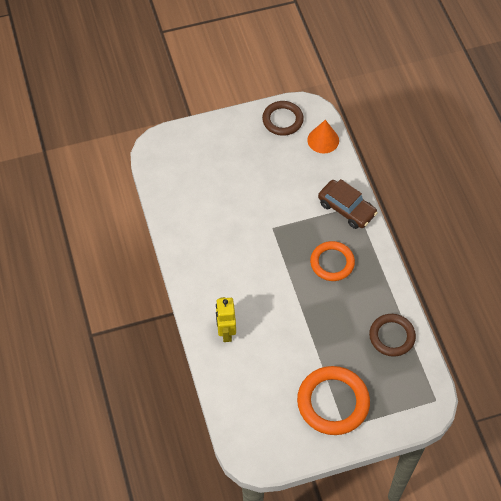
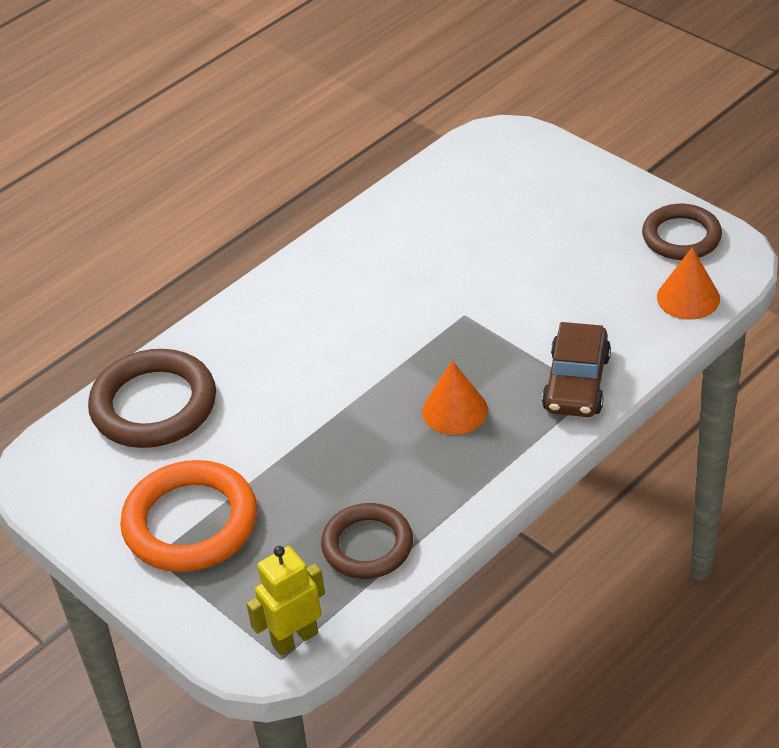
camera: 65 degrees right, 15 degrees down
yellow robot [216,297,236,342] -> yellow robot moved to [246,546,325,655]
orange ring [310,241,355,281] -> orange cone [422,361,488,435]
none -> brown ring [88,349,216,448]

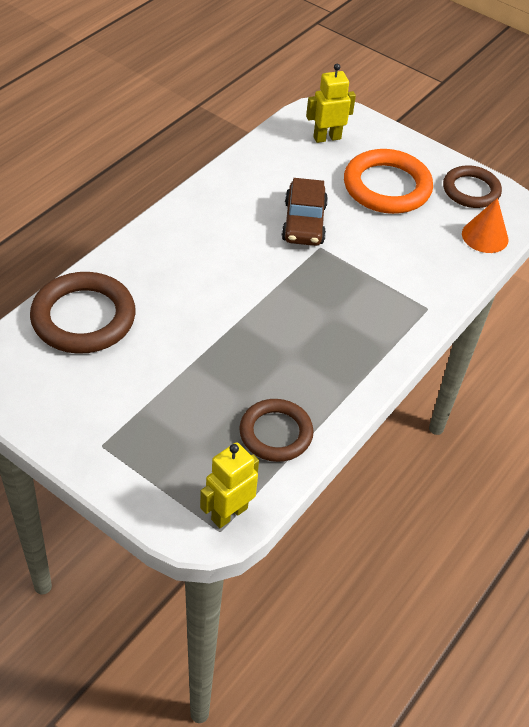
camera: 15 degrees left, 5 degrees up
orange ring [120,460,257,572] -> orange ring moved to [344,149,433,214]
orange cone [422,361,488,435] -> none
brown car [542,322,611,417] -> brown car moved to [282,178,328,246]
none -> yellow robot [306,64,356,143]

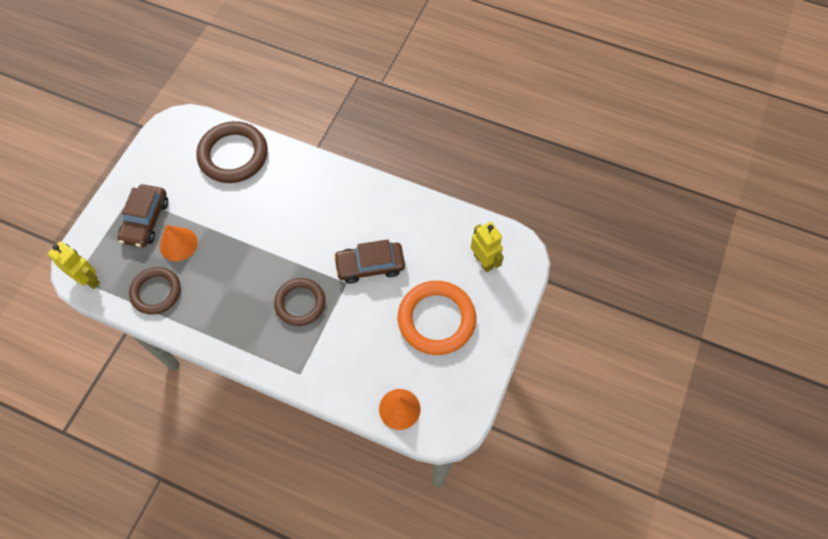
camera: 80 degrees right, 15 degrees up
brown ring [443,165,502,208] -> brown ring moved to [274,278,326,326]
none -> brown car [117,184,168,247]
none -> orange cone [160,225,198,261]

